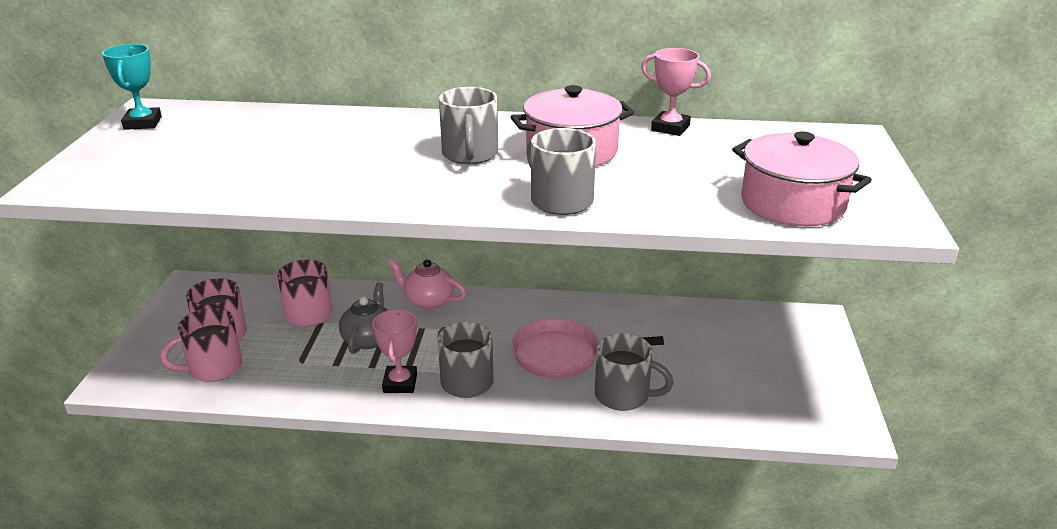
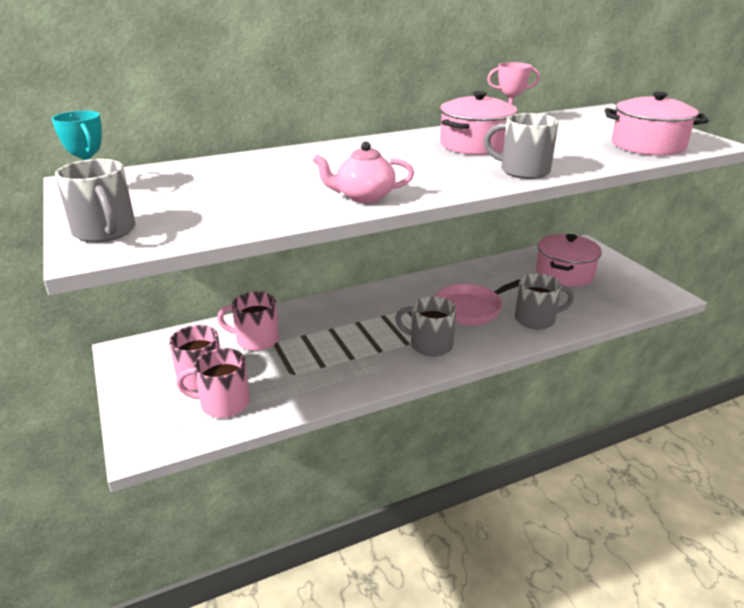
camera: 30 degrees left, 0 degrees up
pink mug [160,308,242,382] -> pink mug turned 60 degrees clockwise [176,348,250,418]
grey teapot [339,282,388,354] -> none
pink trophy [372,309,417,393] -> none
pink teapot [388,259,466,309] -> pink teapot moved to [313,141,414,203]
grey mug [439,87,498,164] -> grey mug moved to [55,159,136,242]
none -> pink pot [536,234,602,287]

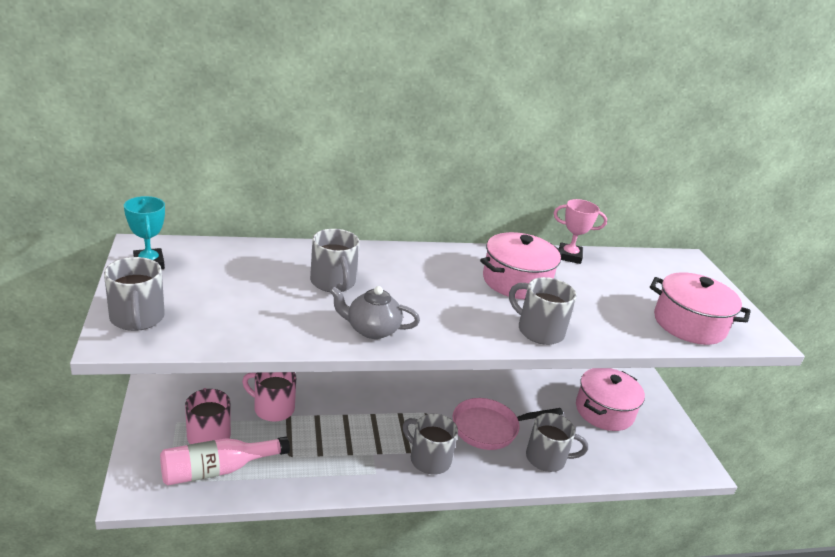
camera: 10 degrees right, 0 degrees up
pink mug [176,348,250,418] -> pink bottle [160,437,290,486]
pink teapot [313,141,414,203] -> grey teapot [329,286,420,339]
none -> grey mug [310,229,360,292]

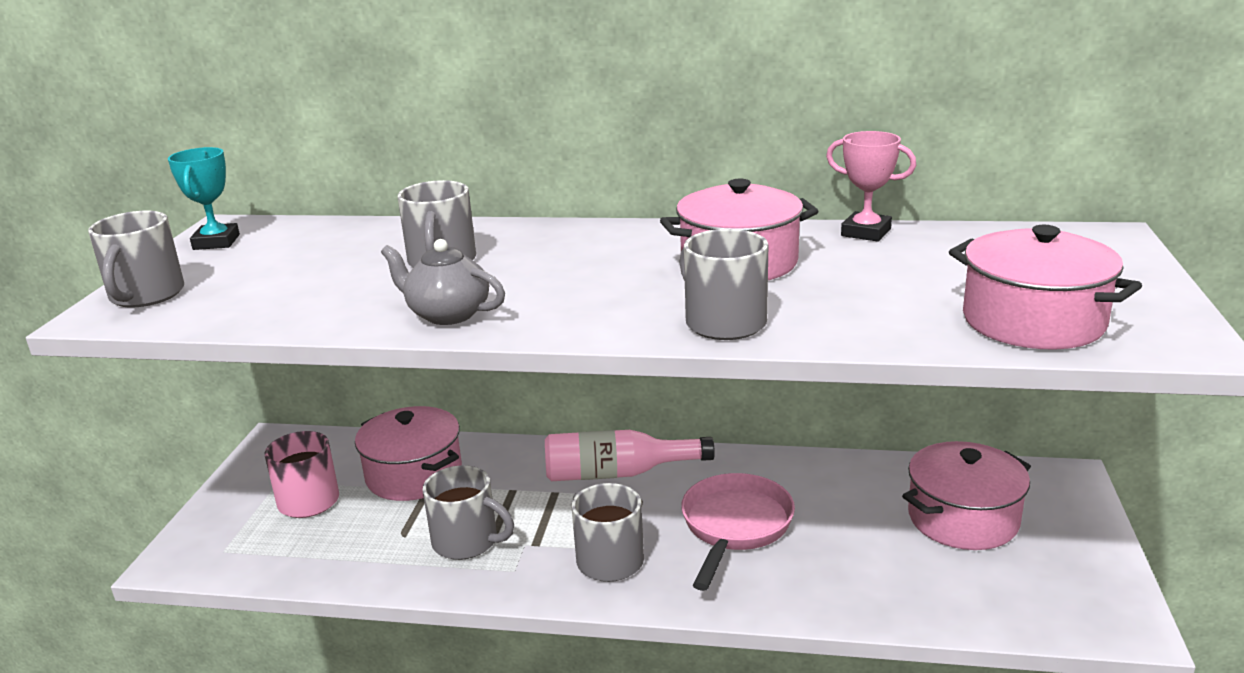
camera: 25 degrees right, 5 degrees down
pink bottle [160,437,290,486] -> pink bottle moved to [545,430,715,481]
pink mug [242,372,296,422] -> pink pot [355,406,462,501]
pink pan [453,398,563,450] -> pink pan turned 105 degrees clockwise [681,473,795,591]
grey mug [526,413,588,472] -> grey mug moved to [423,465,514,560]

